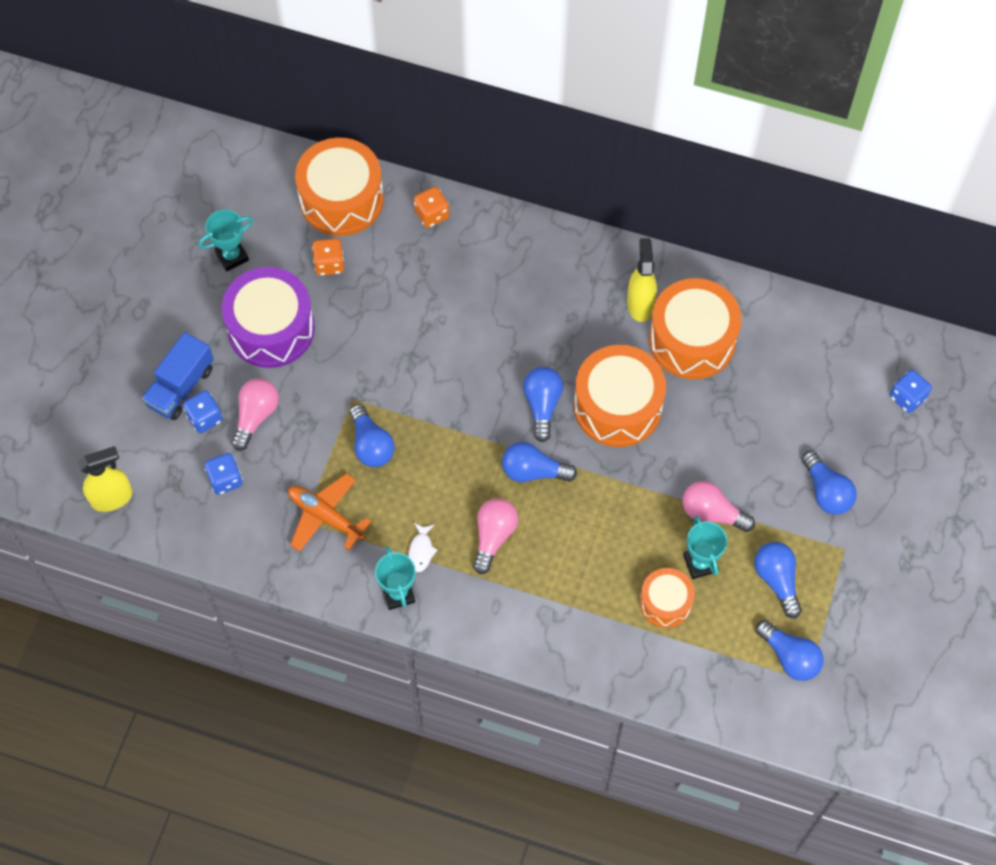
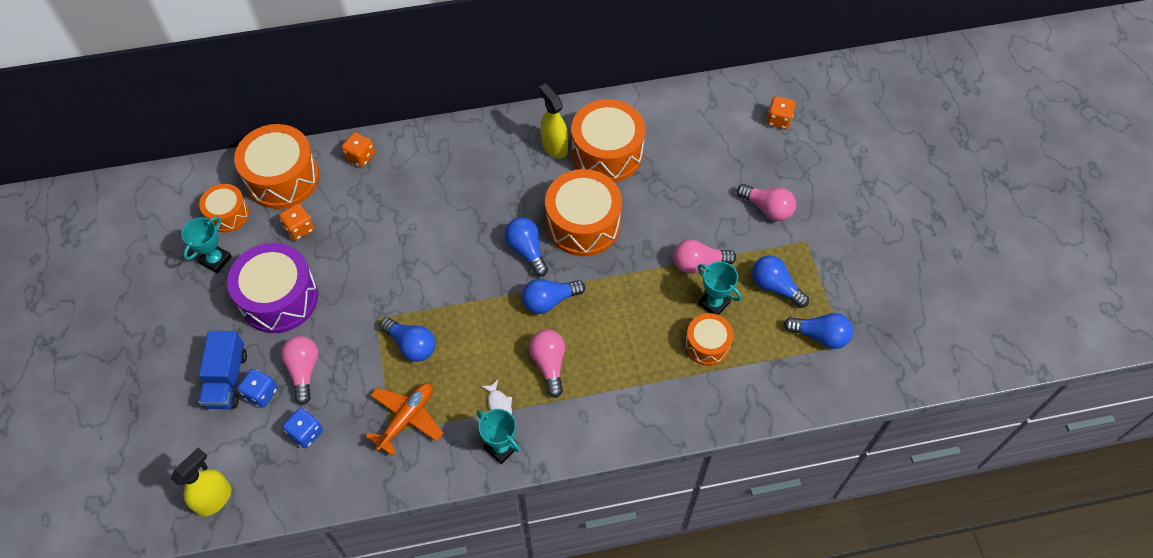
camera: 30 degrees left, 5 degrees down
orange plane [288,473,372,552] -> orange plane turned 120 degrees clockwise [366,383,443,456]
blue light bulb [802,451,857,515] -> pink light bulb [737,184,796,221]
blue dice [890,370,932,413] -> orange dice [766,96,796,129]
none -> orange drum [199,184,249,232]

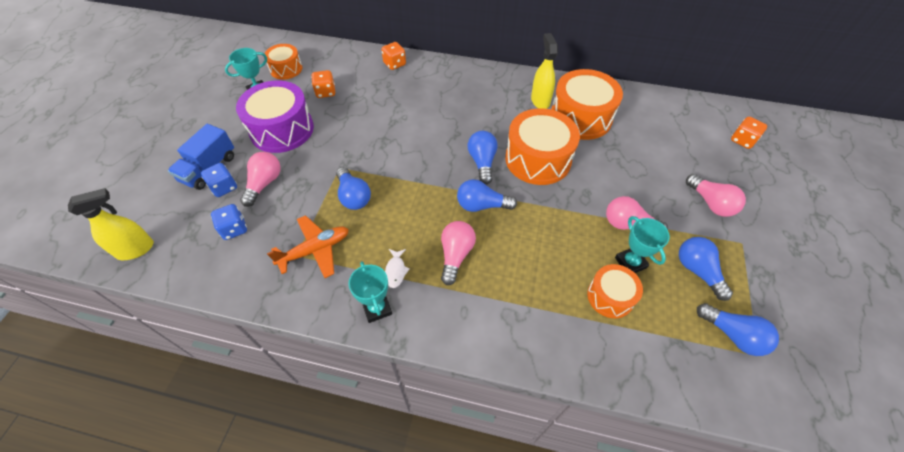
camera: 25 degrees right, 5 degrees down
orange drum [234,124,319,209] -> none

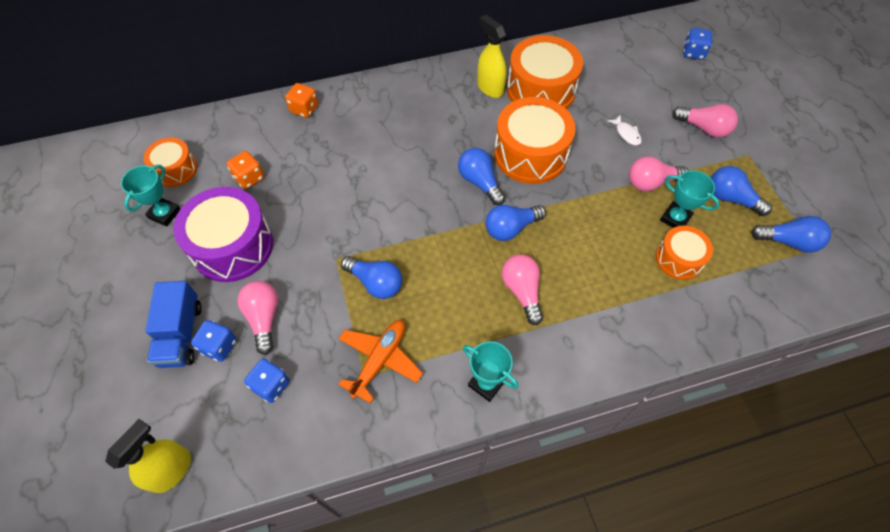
camera: 30 degrees left, 5 degrees up
white fish [385,249,410,288] -> white fish moved to [608,115,642,146]
orange dice [731,117,767,149] -> blue dice [683,28,712,60]

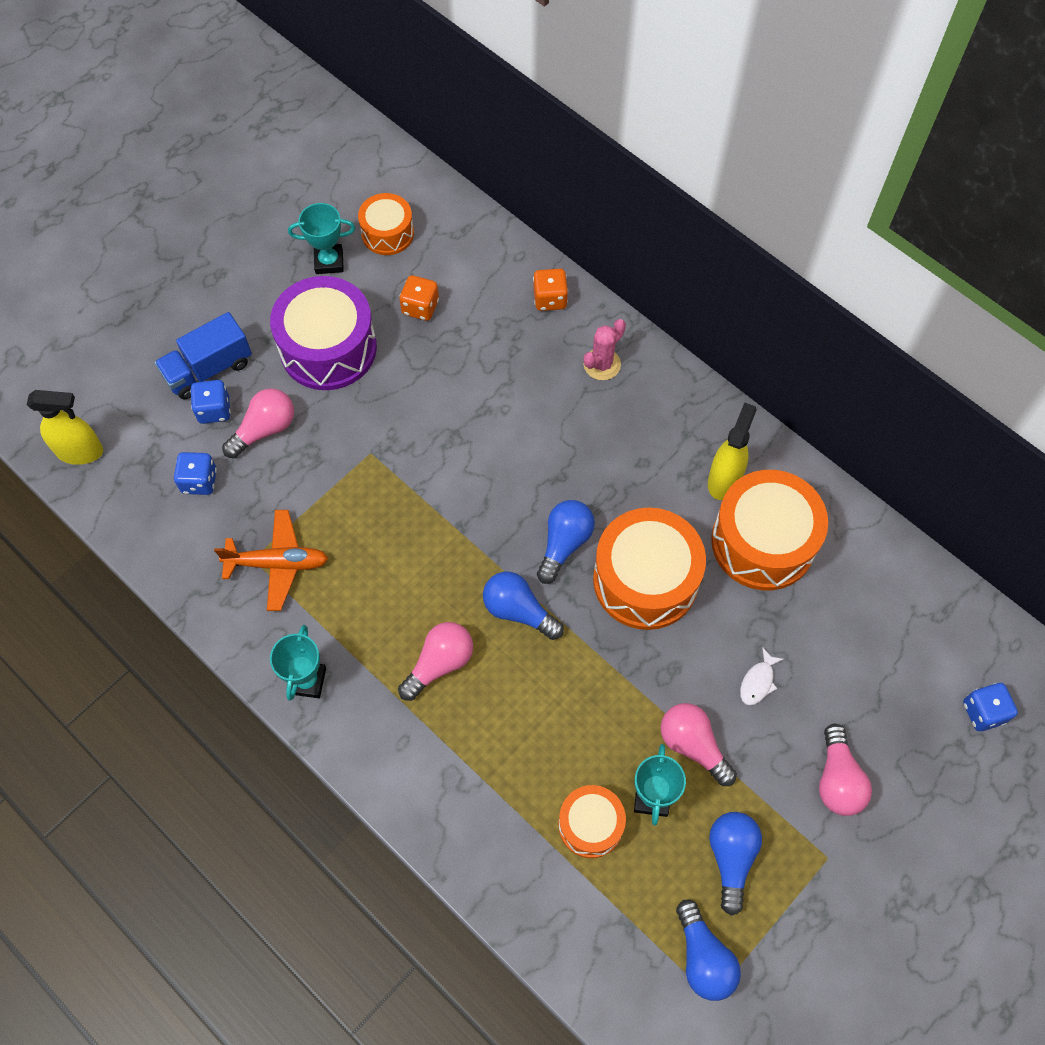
camera: 60 degrees right, 5 degrees up
blue light bulb [341,256,402,299] -> none
none -> pink cactus [584,319,626,380]

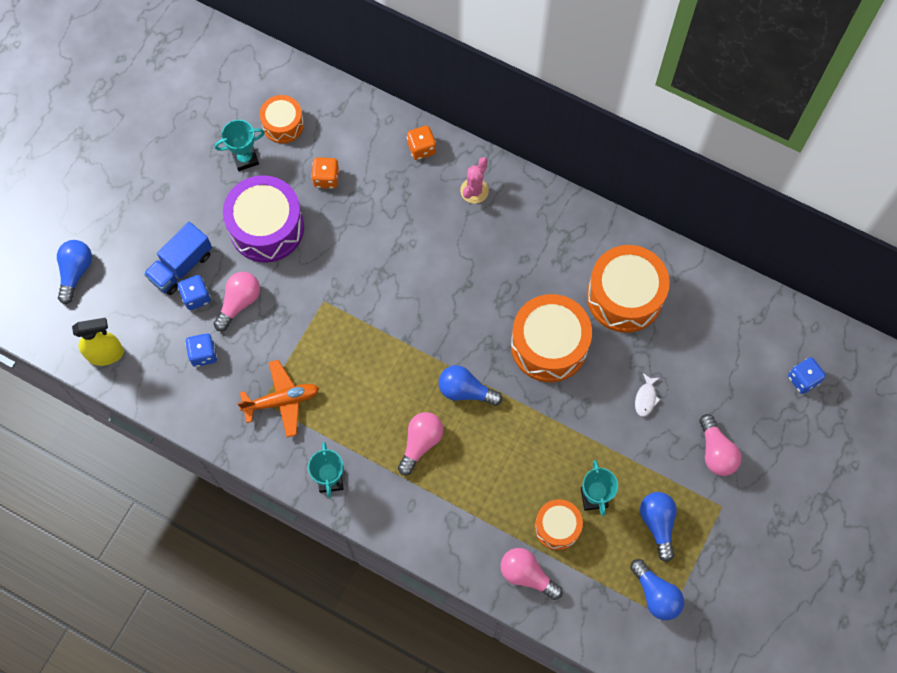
camera: 15 degrees left, 5 degrees up
blue light bulb [537,500,595,584] -> blue light bulb moved to [57,240,92,304]
pink light bulb [661,703,737,786] -> pink light bulb moved to [501,548,563,600]
yellow spray bottle [708,402,757,500] -> none

